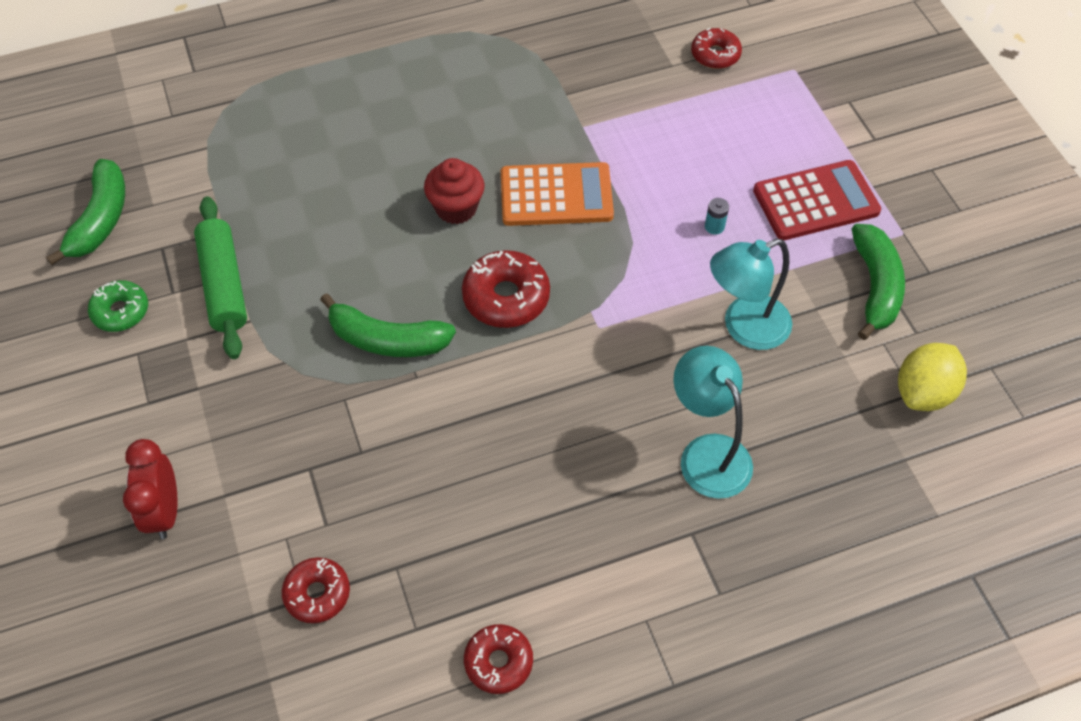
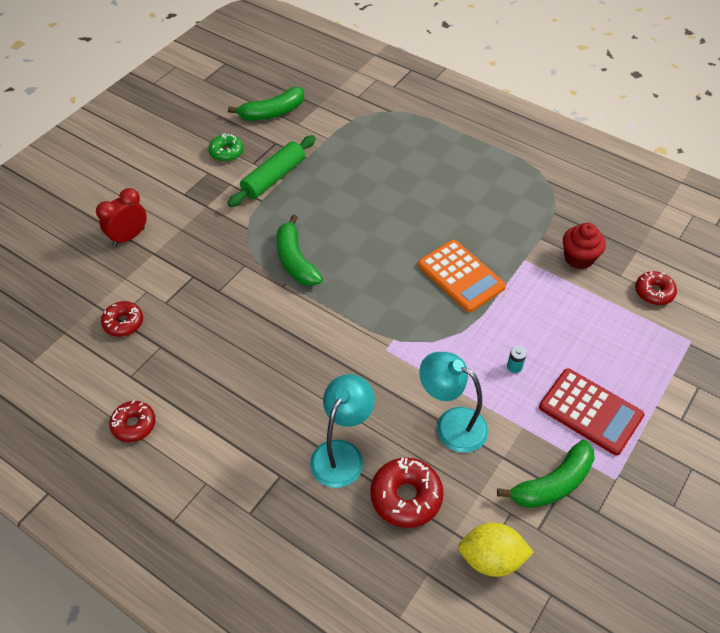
camera: 55 degrees right, 5 degrees down
red cupcake [424,158,485,224] -> red cupcake moved to [563,223,606,269]
red donut [462,250,550,328] -> red donut moved to [370,457,444,528]

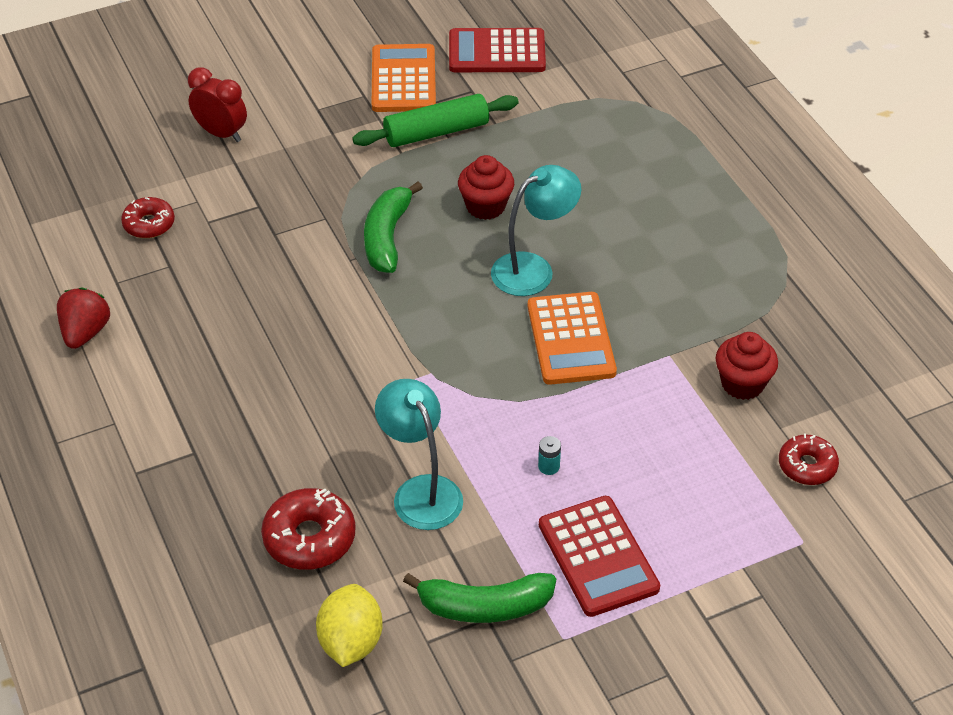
camera: 30 degrees right, 5 degrees down
red clock [96,188,147,246] -> red clock turned 45 degrees clockwise [188,67,247,142]
red donut [109,400,156,442] -> red strawberry [57,287,110,349]
green donut [208,133,243,162] -> orange calculator [372,44,436,112]
green banana [228,87,304,121] -> red calculator [449,28,546,72]
turquoise lamp [310,374,375,488] -> turquoise lamp moved to [491,165,581,296]
yellow lemon [458,523,534,577] -> yellow lemon turned 60 degrees clockwise [316,584,383,667]
none -> red cupcake [458,155,514,220]

